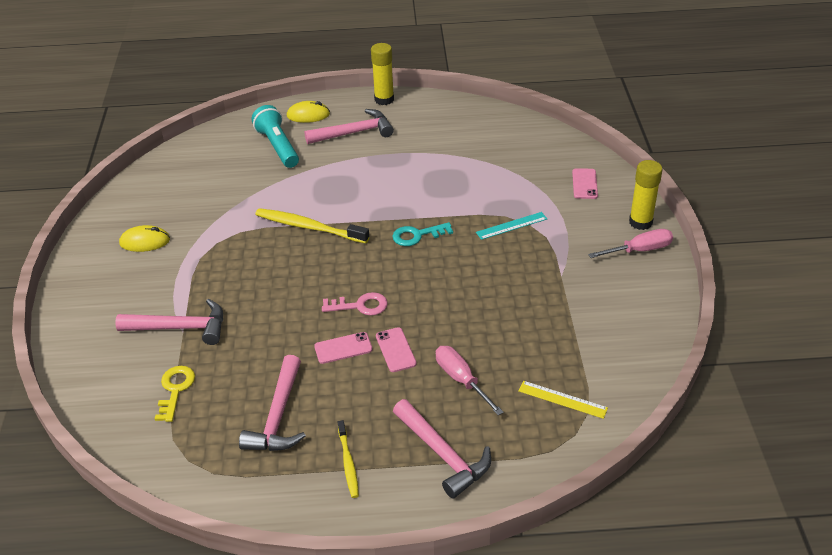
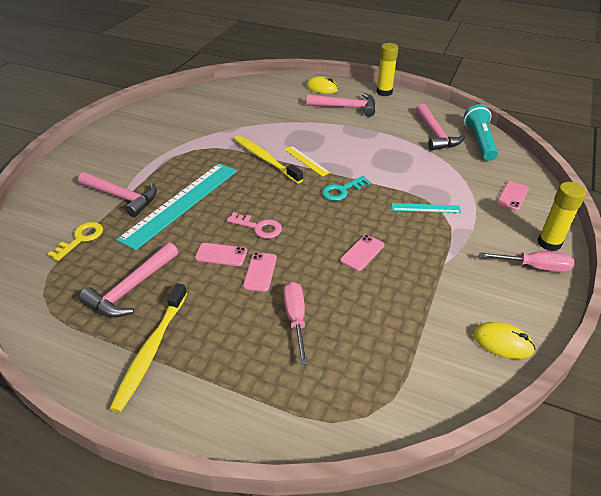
camera: 25 degrees right, 0 degrees up
yellow mouse [119,225,170,252] -> yellow mouse moved to [473,322,535,359]
turquoise flashlight [252,105,299,168] -> turquoise flashlight moved to [464,104,498,161]
yellow toothbrush [338,420,359,498] -> yellow toothbrush [110,283,187,413], size x1.75
turquoise key [392,222,453,246] -> turquoise key turned 45 degrees counterclockwise [322,176,371,201]
pink hammer [393,399,491,499] -> pink hammer moved to [416,104,465,151]
yellow ruler [518,381,608,419] -> yellow ruler moved to [284,146,330,177]
none -> turquoise ruler [116,163,237,251]
none -> pink phone [340,235,385,271]

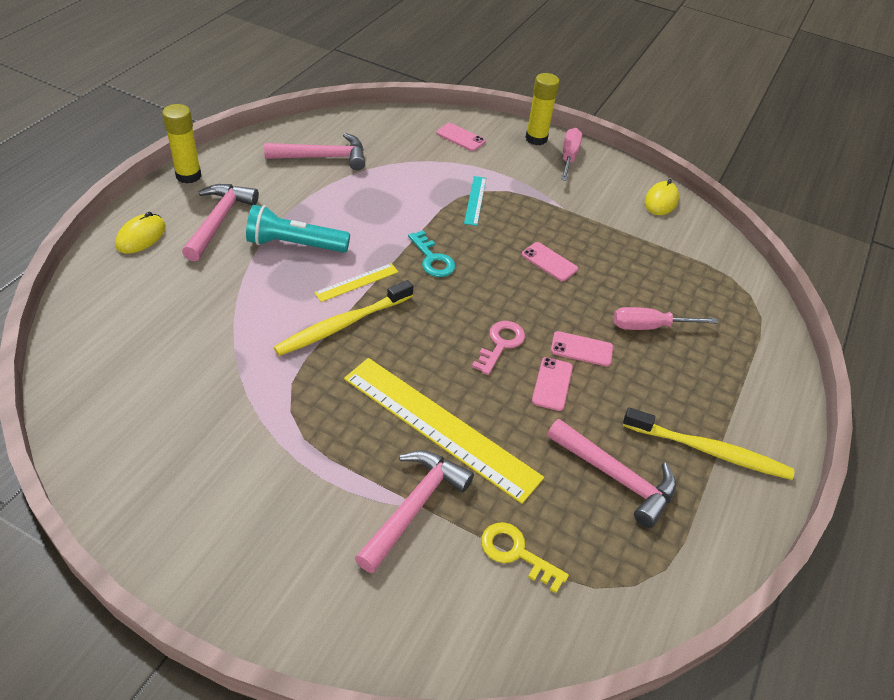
camera: 90 degrees left, 5 degrees up
turquoise ruler [116,163,237,251] -> yellow ruler [344,358,544,504]
turquoise flashlight [464,104,498,161] -> turquoise flashlight moved to [246,205,350,253]

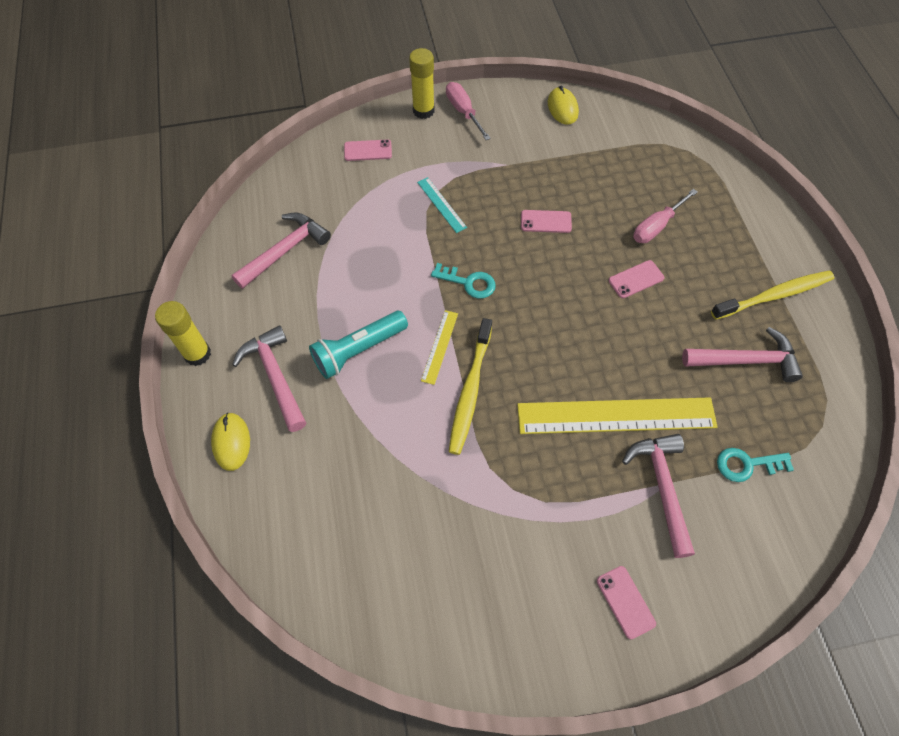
camera: 35 degrees left, 15 degrees up
pink key [472,321,525,375] -> none
yellow key [481,522,569,593] -> turquoise key [717,448,794,482]
pink phone [532,357,573,411] -> pink phone moved to [597,566,656,639]

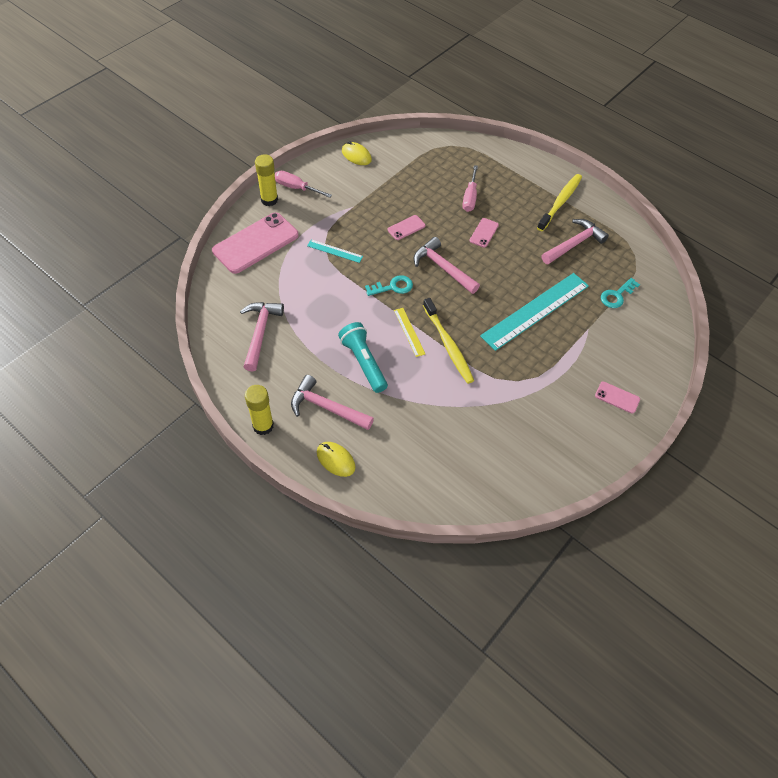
camera: 40 degrees left, 5 degrees down
turquoise flashlight [309,311,408,379] -> turquoise flashlight turned 135 degrees clockwise [338,322,388,393]
pink phone [344,140,392,161] -> pink phone [212,212,299,274], size x2.20
yellow ruler [517,397,718,434] -> turquoise ruler [480,273,589,351]
pink hammer [622,434,695,558] -> pink hammer moved to [414,237,480,294]

